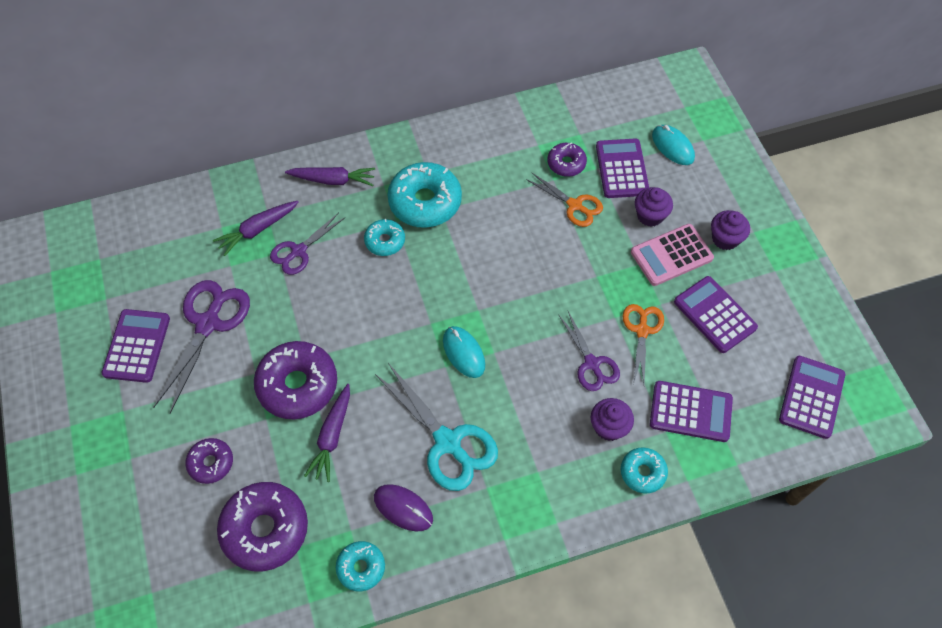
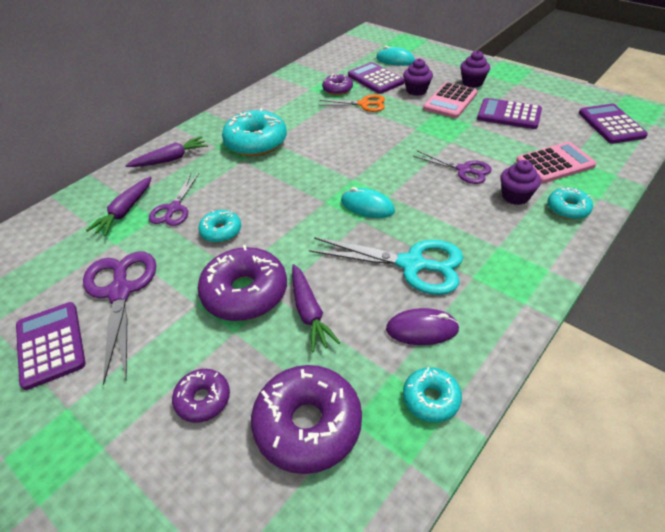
camera: 30 degrees left, 15 degrees down
turquoise donut [364,219,405,256] -> turquoise donut moved to [198,210,241,243]
orange scissors [622,304,664,383] -> none
purple calculator [650,381,733,442] -> pink calculator [516,142,597,183]

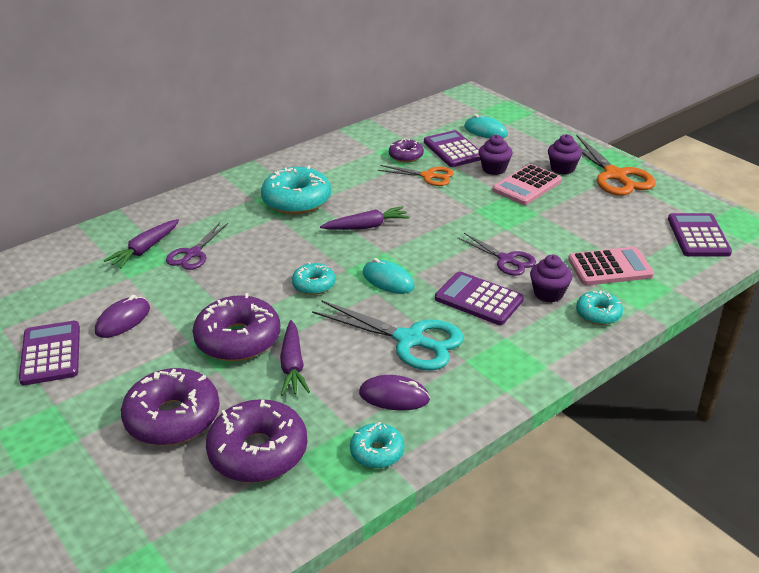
camera: 10 degrees right, 10 degrees down
purple scissors [83,251,156,385] -> purple mouse [95,295,150,338]
purple carrot [125,136,208,167] -> purple carrot moved to [320,206,410,230]
purple donut [172,369,230,423] -> purple donut [121,368,220,446], size x1.84
turquoise donut [198,210,241,243] -> turquoise donut moved to [292,262,335,295]
purple calculator [477,98,542,129] -> purple calculator moved to [435,271,524,325]
none -> orange scissors [576,135,656,195]

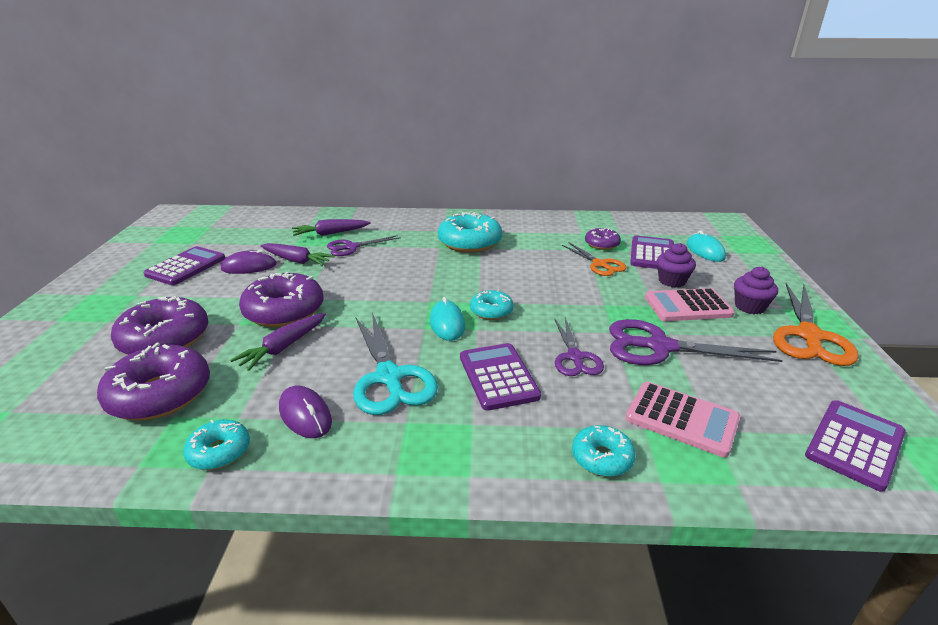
camera: 40 degrees right, 5 degrees down
turquoise donut [292,262,335,295] -> turquoise donut moved to [470,289,514,320]
purple carrot [320,206,410,230] -> purple carrot moved to [260,243,335,266]
purple cupcake [530,255,572,303] -> none
none -> purple scissors [609,319,783,365]

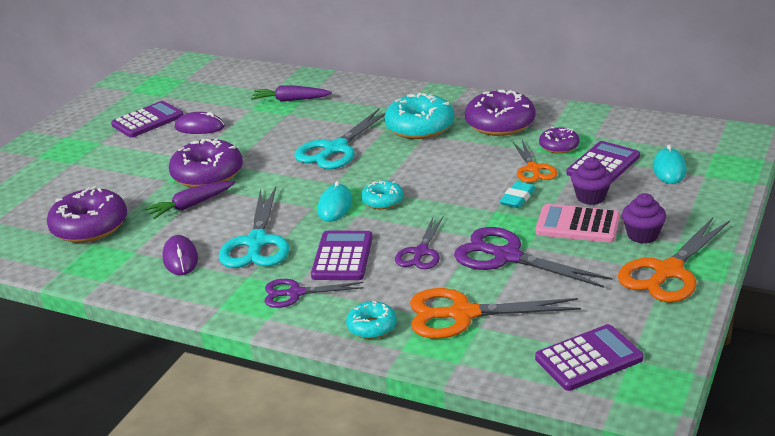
camera: 25 degrees right, 0 degrees up
purple donut [111,296,208,355] -> purple donut moved to [465,90,536,136]
turquoise donut [183,420,250,470] -> none
purple carrot [260,243,335,266] -> none
purple scissors [327,235,401,256] -> purple scissors moved to [264,279,364,308]
pink calculator [625,382,740,457] -> orange scissors [410,288,581,339]
none -> turquoise scissors [294,109,386,169]
none -> turquoise eraser [499,181,536,208]

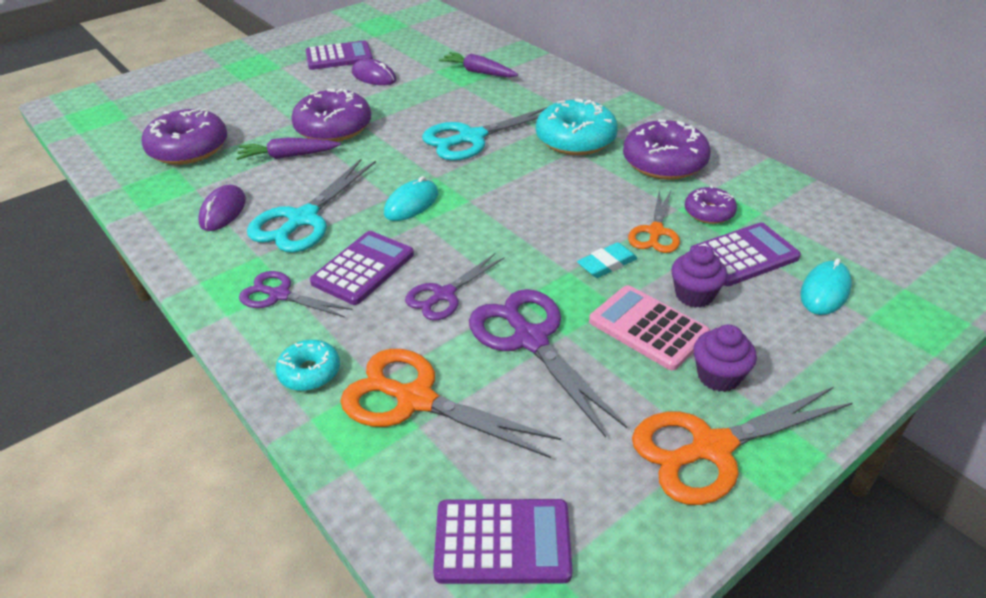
camera: 25 degrees right, 10 degrees up
turquoise donut [361,180,404,209] -> none

